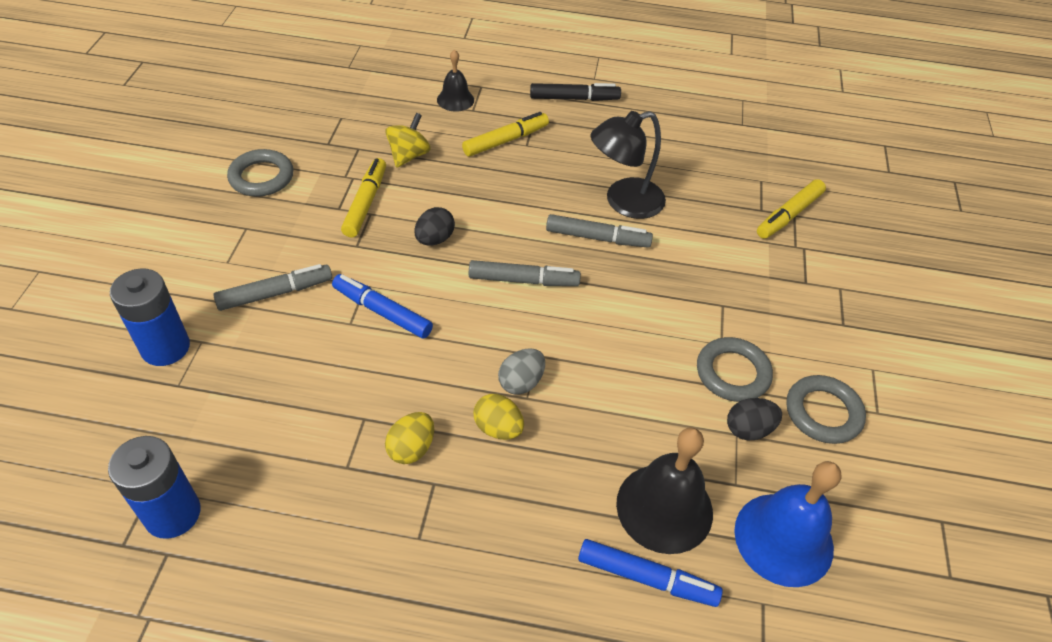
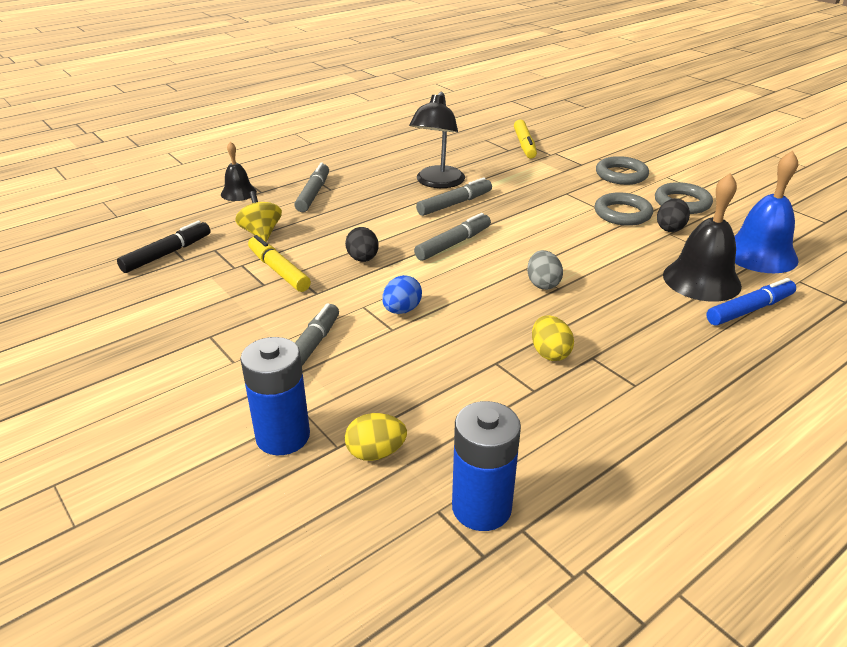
camera: 45 degrees left, 15 degrees down
grey ring [227,149,293,197] -> grey ring moved to [596,156,649,185]
blue marker [332,274,433,339] -> blue egg [382,275,422,314]
yellow marker [462,112,549,156] -> grey marker [294,162,329,212]
yellow egg [473,394,524,440] -> yellow egg moved to [345,413,407,461]
black marker [530,83,621,101] -> black marker moved to [117,221,210,273]

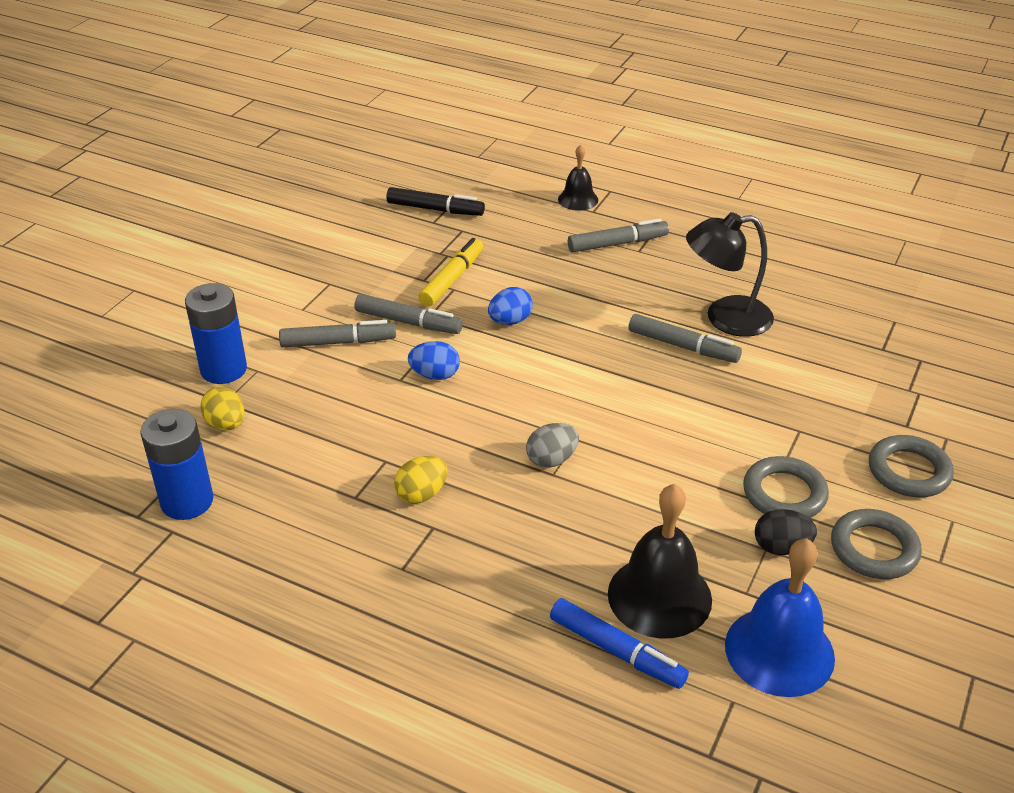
camera: 65 degrees right, 5 degrees up
yellow spinning top [235,191,282,242] -> none
black egg [345,227,379,262] -> blue egg [488,287,533,325]
grey marker [414,213,491,261] -> grey marker moved to [354,294,463,334]
yellow marker [514,120,537,159] -> none

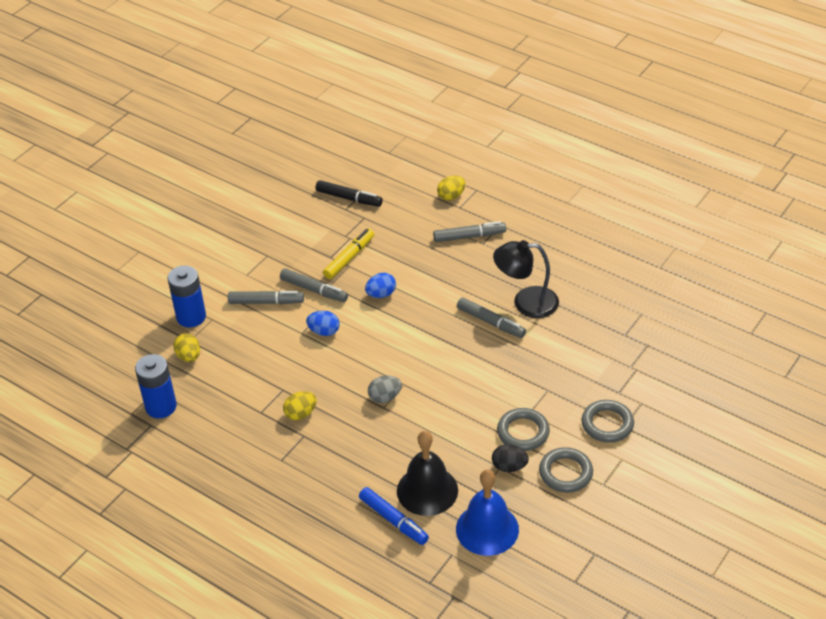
camera: 10 degrees right, 5 degrees up
black bell [558,144,598,211] -> yellow egg [437,176,465,200]

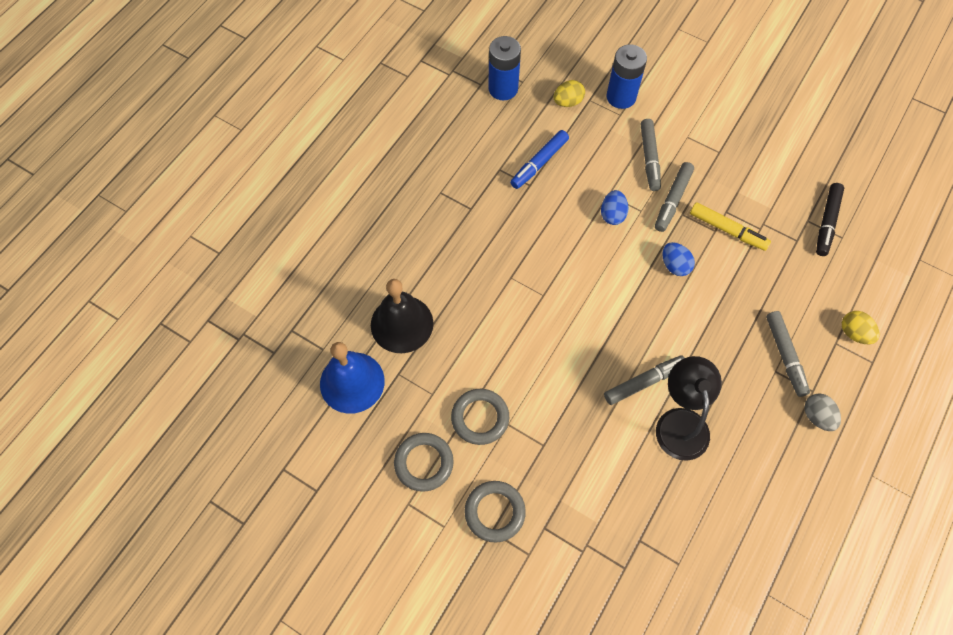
camera: 85 degrees right, 20 degrees up
yellow egg [283,391,317,420] -> none
blue marker [359,487,429,545] -> blue marker moved to [510,130,569,189]
grey egg [368,376,402,403] -> grey egg moved to [804,393,841,431]
grey marker [457,297,526,338] -> grey marker turned 150 degrees counterclockwise [604,355,685,405]
black egg [492,444,529,472] -> none

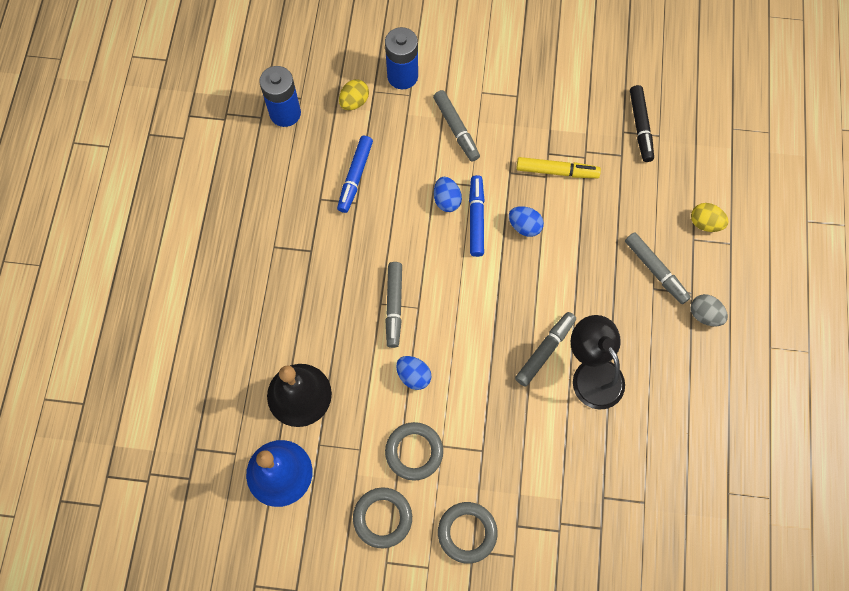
camera: 25 degrees left, 5 degrees up
grey marker [655,162,694,232] -> grey marker moved to [385,262,402,348]
none -> blue egg [396,356,431,390]
none -> blue marker [469,175,485,257]

